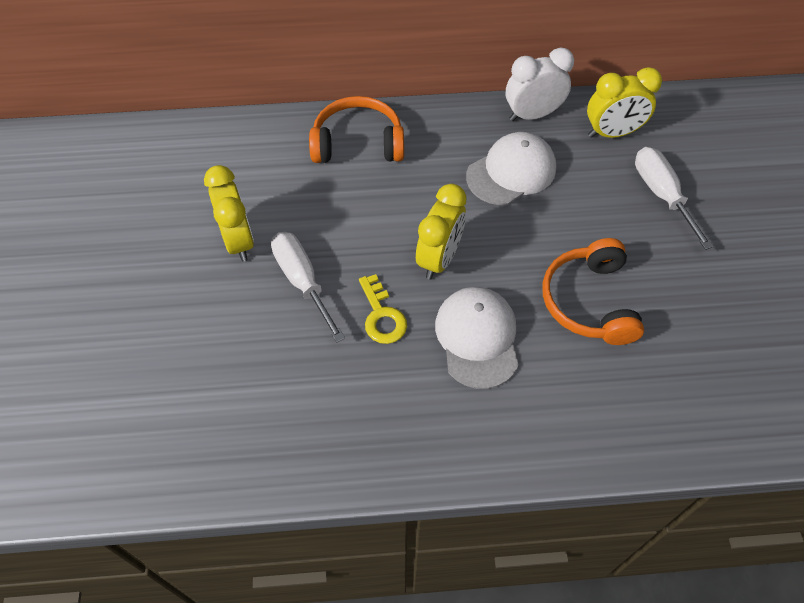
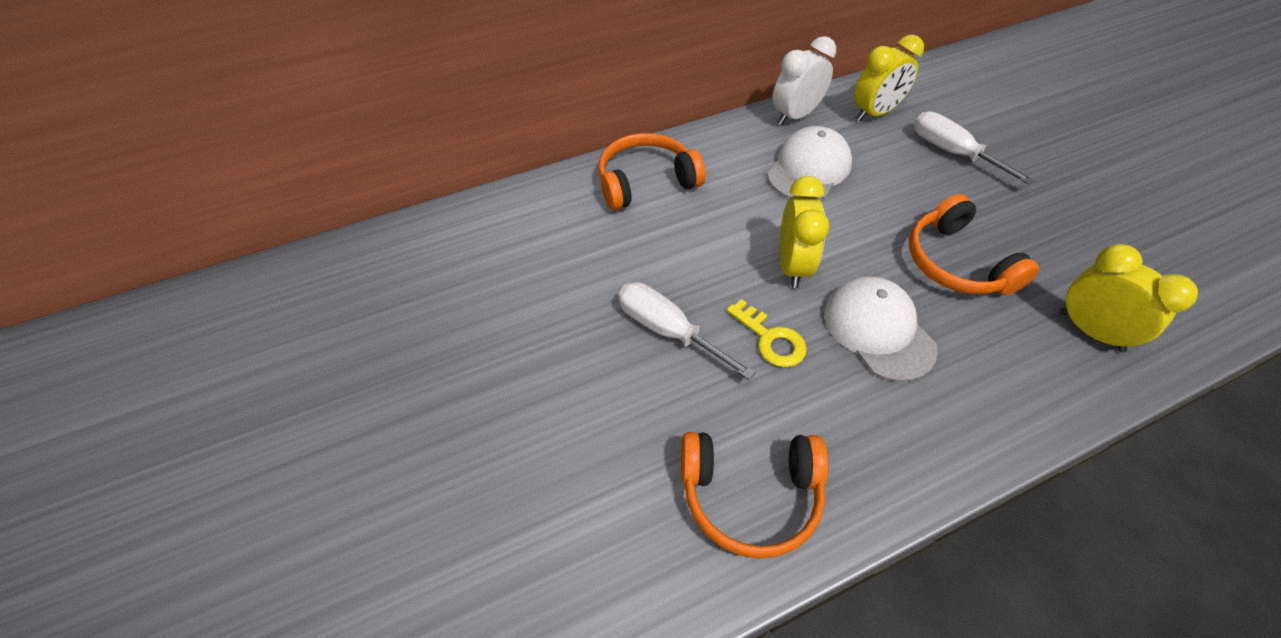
camera: 20 degrees left, 5 degrees down
yellow clock [204,165,254,262] -> yellow clock moved to [1060,244,1198,352]
none -> orange headphones [681,432,829,559]

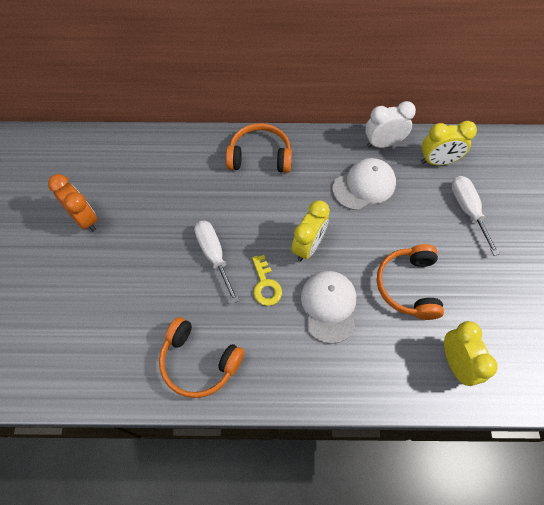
camera: 25 degrees right, 10 degrees up
none -> orange clock [48,174,97,232]

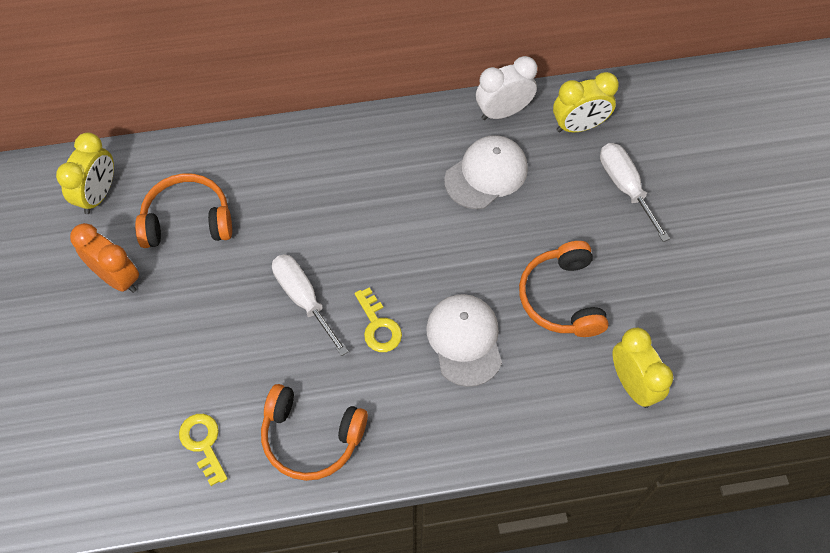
camera: 10 degrees left, 0 degrees up
orange headphones [226,123,292,173] -> orange headphones moved to [135,173,232,248]
yellow clock [291,200,330,261] -> yellow clock moved to [56,132,114,214]
none -> yellow key [179,414,228,486]

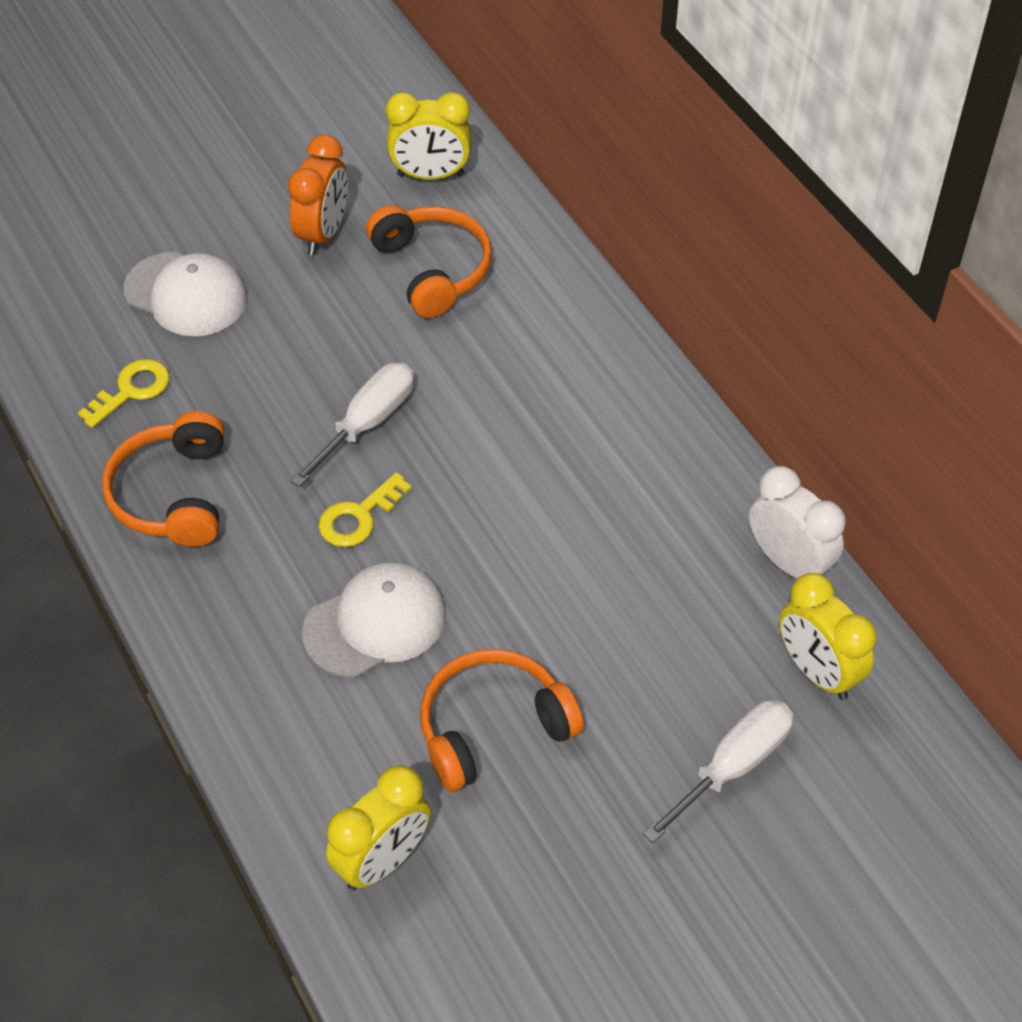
camera: 70 degrees right, 10 degrees down
white cap [444,135,528,209] -> white cap moved to [123,252,247,337]

